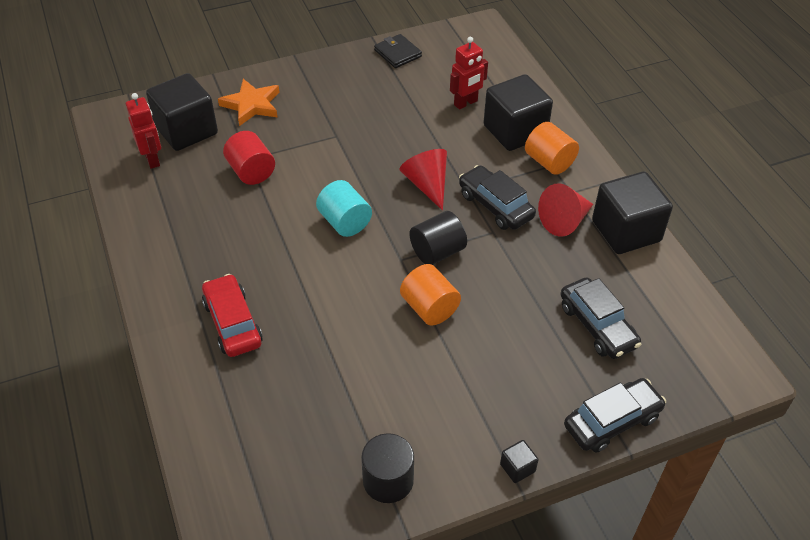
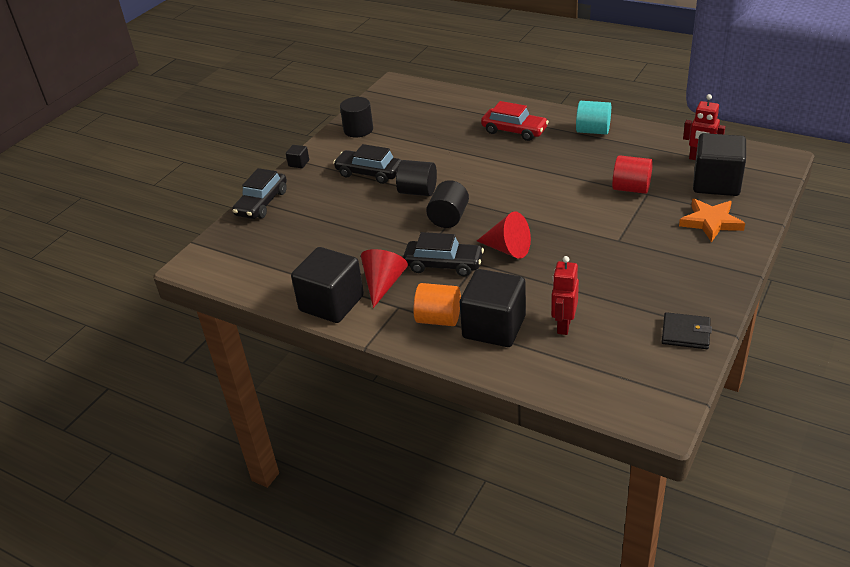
camera: 145 degrees right, 10 degrees down
turquoise cylinder [316,180,372,237] -> turquoise cylinder moved to [576,101,611,135]
orange cylinder [400,264,461,326] -> black cylinder [396,160,437,196]
black car [561,277,641,359] -> black car moved to [333,144,402,184]

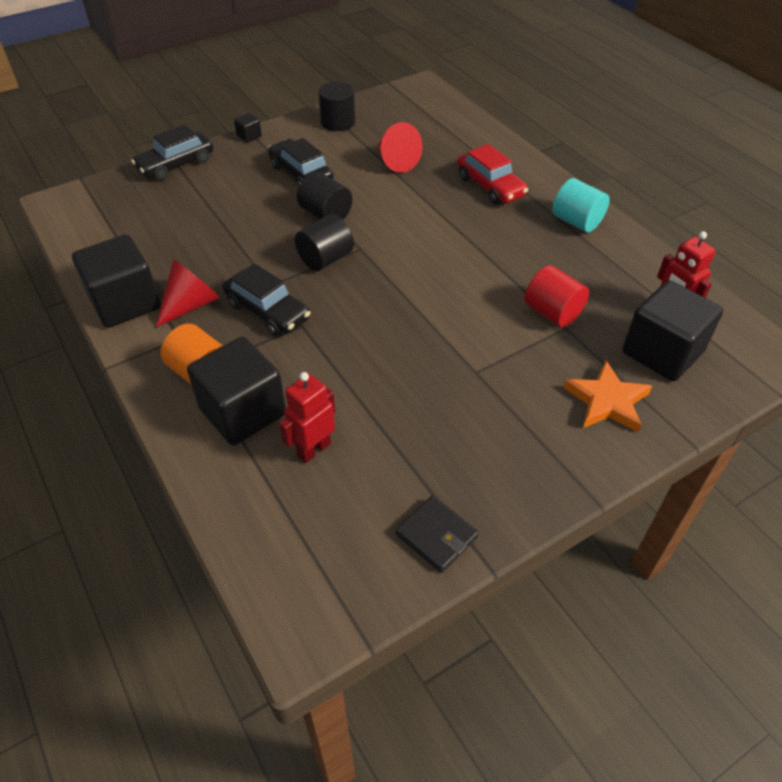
camera: 25 degrees right, 10 degrees up
red cone [477,211,531,259] -> red cone moved to [377,122,422,173]

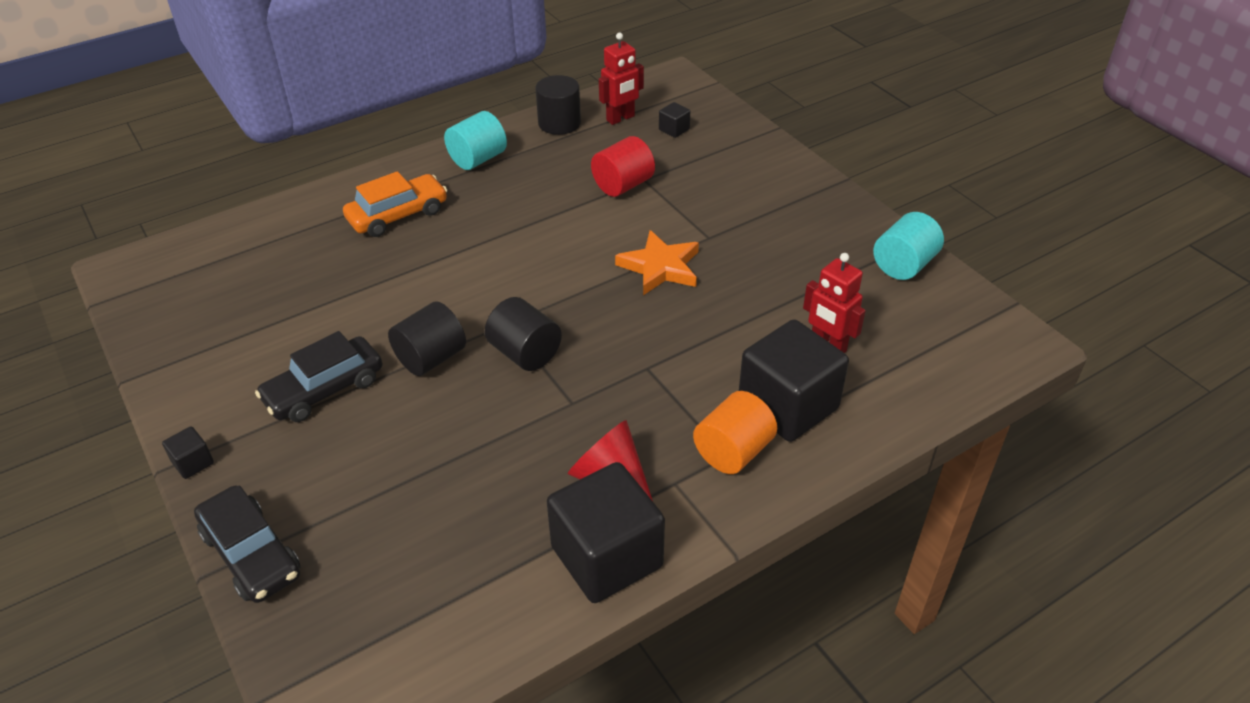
camera: 90 degrees left, 5 degrees down
black car [223,263,310,336] -> none
black cylinder [318,82,355,131] -> black cylinder moved to [535,75,581,135]
red cone [377,122,422,173] -> none
black wallet [396,496,479,573] -> turquoise cylinder [873,212,944,280]
red car [457,144,528,205] -> orange car [343,171,447,237]
orange star [563,360,652,433] -> orange star moved to [615,230,699,295]
black cube [623,280,723,381] -> black cube [659,102,690,138], size x0.41

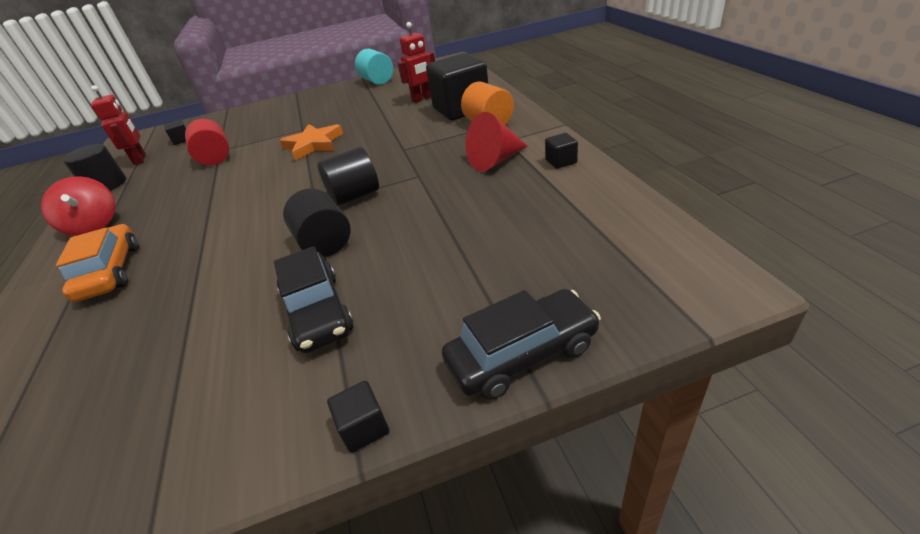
camera: 70 degrees left, 5 degrees down
turquoise cylinder [444,111,507,170] -> red spinning top [41,176,115,236]
black cube [547,462,665,603] -> black cube [545,133,578,169], size x0.41

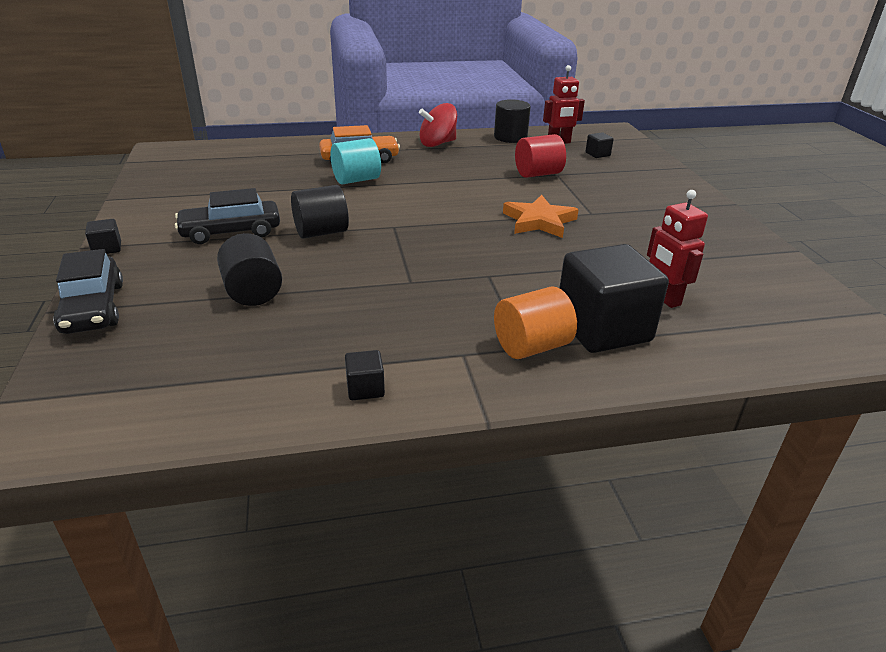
camera: 90 degrees right, 5 degrees down
black cylinder [318,147,379,206] -> black cylinder moved to [217,233,282,306]
turquoise cylinder [355,49,393,85] -> turquoise cylinder moved to [331,138,381,184]
red cone [466,112,527,172] -> none

